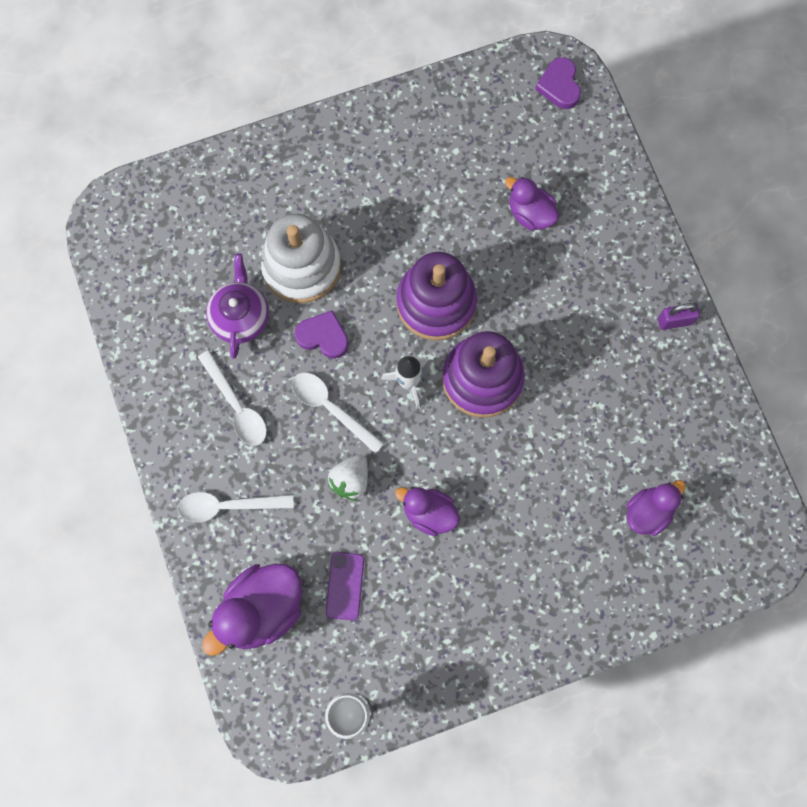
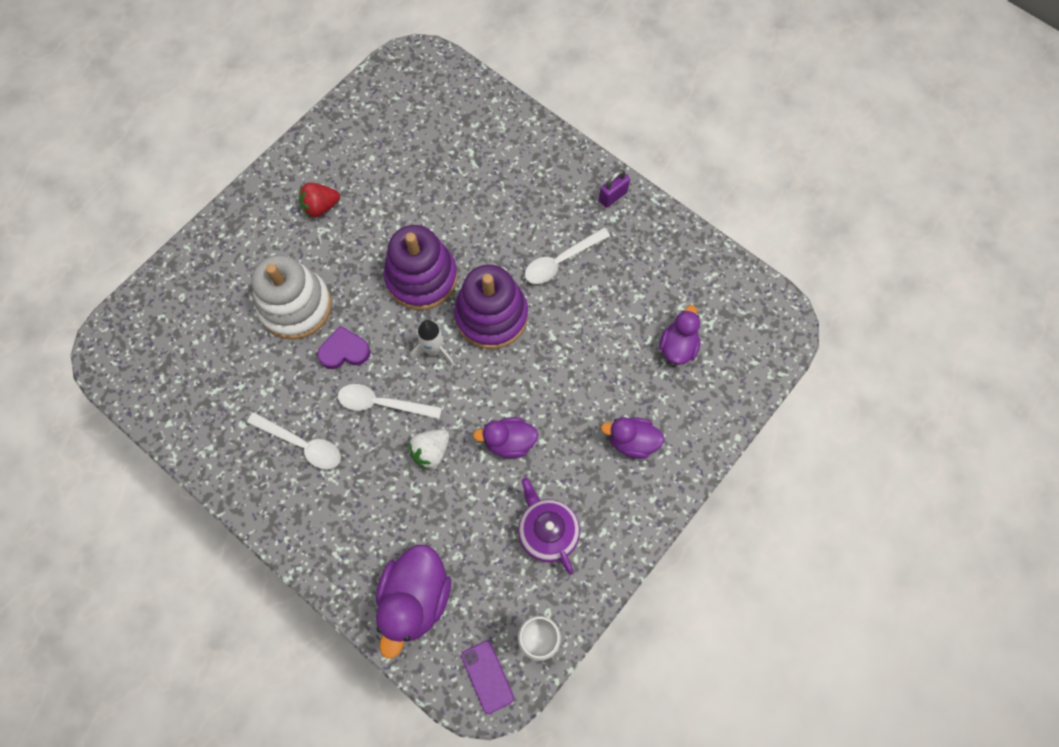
camera: 30 degrees left, 5 degrees down
white spoon [177,492,294,522] -> white spoon moved to [525,228,610,284]
purple teapot [206,253,269,359] -> purple teapot moved to [518,477,580,575]
purple phone [326,552,364,620] -> purple phone moved to [461,641,514,714]
white strawberry [328,454,368,501] -> white strawberry turned 45 degrees clockwise [408,429,449,470]
purple duck [505,177,559,231] -> purple duck moved to [601,417,665,459]
purple heart [535,57,581,109] -> none
none -> red strawberry [299,182,340,218]

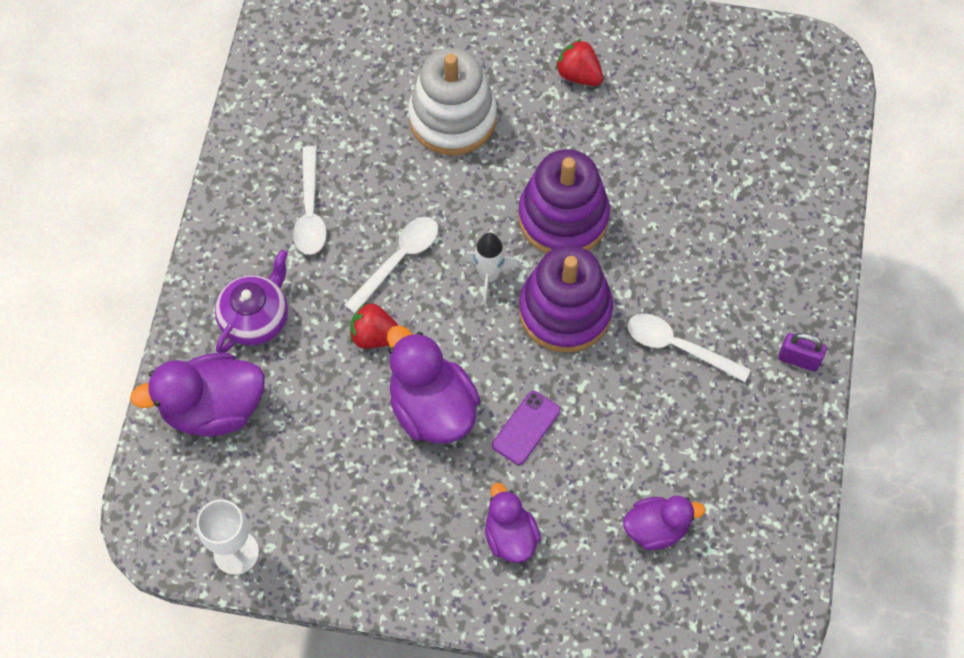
camera: 60 degrees right, 5 degrees down
purple heart [317,326,370,369] -> none
white spoon [338,384,442,419] -> white spoon turned 60 degrees clockwise [344,217,438,313]
white strawberry [408,429,449,470] -> red strawberry [350,302,398,349]
purple phone [461,641,514,714] -> purple phone moved to [492,391,560,465]
purple duck [473,417,538,458] -> purple duck [387,325,481,444], size x1.63
purple teapot [518,477,580,575] -> purple teapot moved to [215,250,288,353]

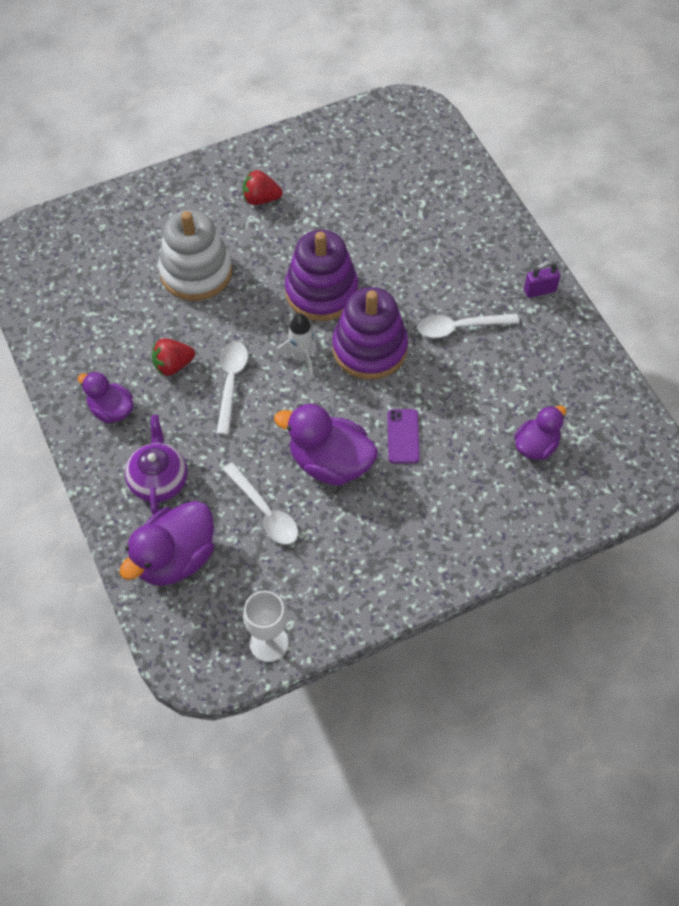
camera: 35 degrees left, 5 degrees down
white spoon [293,146,327,255] -> white spoon moved to [222,462,298,545]
red strawberry [350,302,398,349] -> red strawberry moved to [152,338,195,376]
purple duck [485,483,541,563] -> purple duck moved to [78,372,133,423]

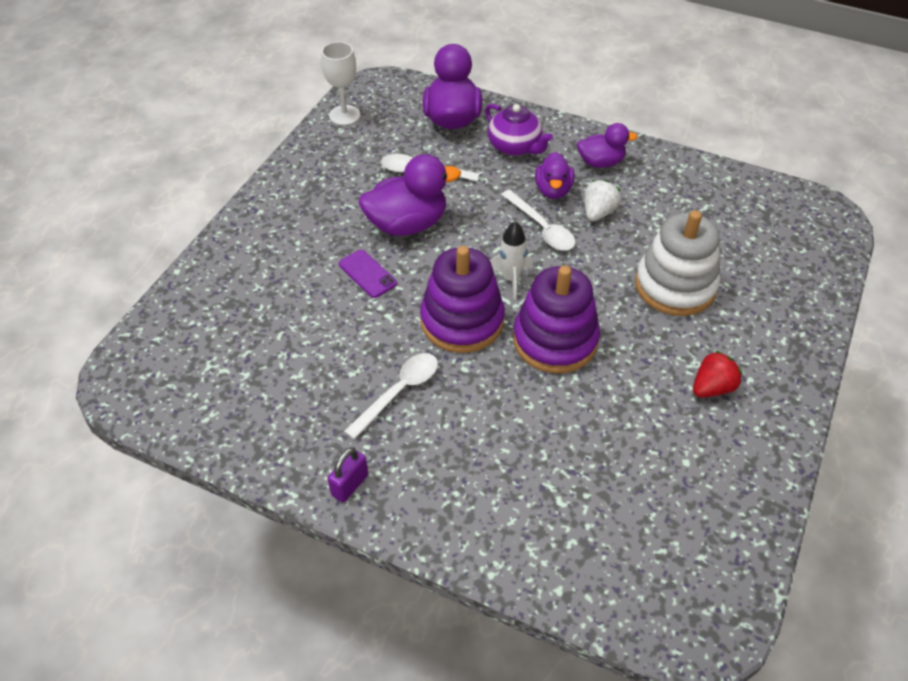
camera: 140 degrees right, 10 degrees down
red strawberry [152,338,195,376] -> white strawberry [584,180,621,221]
purple duck [514,405,566,460] -> purple duck moved to [535,152,574,199]

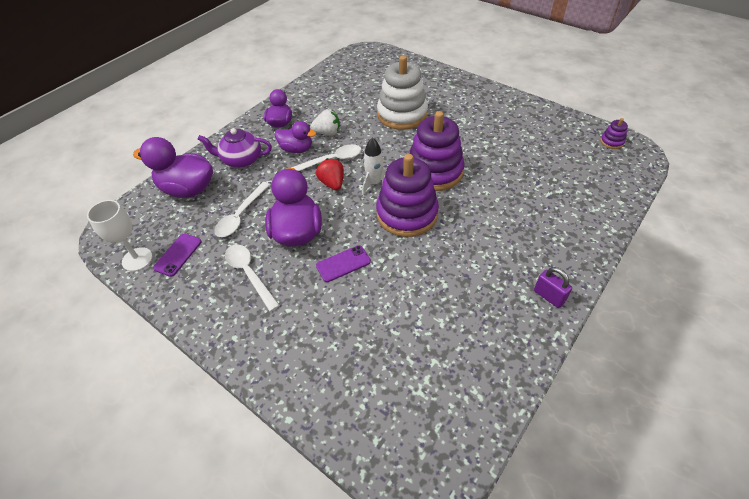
camera: 75 degrees left, 0 degrees up
white spoon [344,353,438,440] -> white spoon moved to [225,244,280,312]
purple teapot [485,104,553,156] -> purple teapot turned 150 degrees counterclockwise [198,128,272,168]
white strawberry [584,180,621,221] -> white strawberry turned 135 degrees clockwise [310,109,340,135]
red strawberry [693,351,742,398] -> red strawberry moved to [316,158,344,190]
none -> purple phone [153,233,202,277]
none -> purple stacking toy [600,118,628,149]

